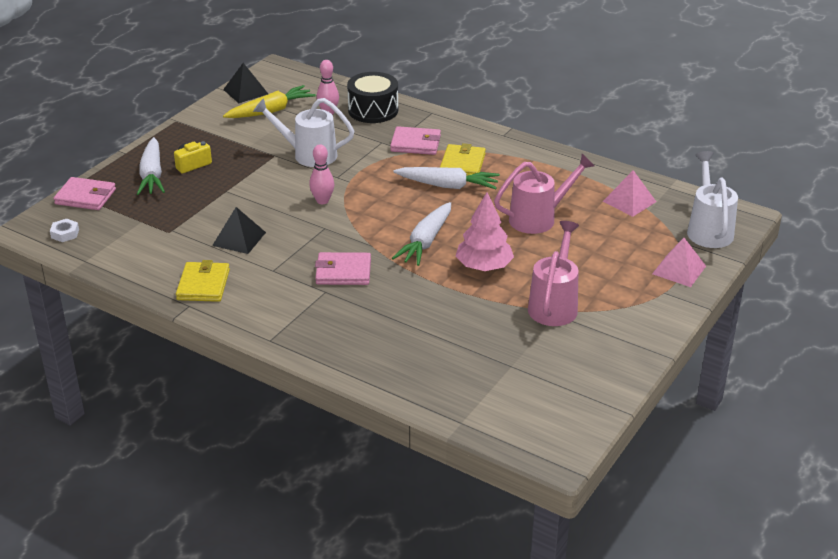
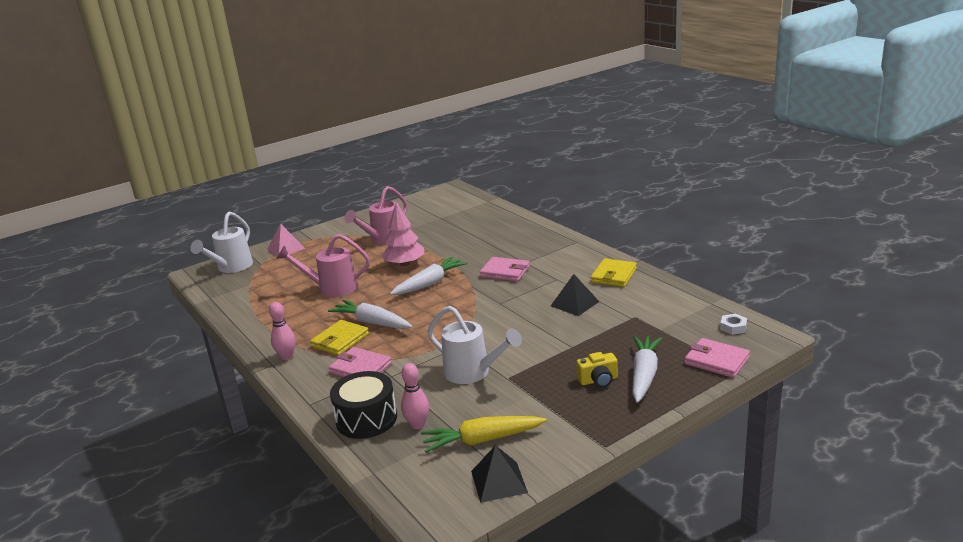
camera: 155 degrees left, 10 degrees down
pink bowling pin [309,144,334,204] -> pink bowling pin moved to [269,302,296,360]
pink pyramid [602,170,656,217] -> none

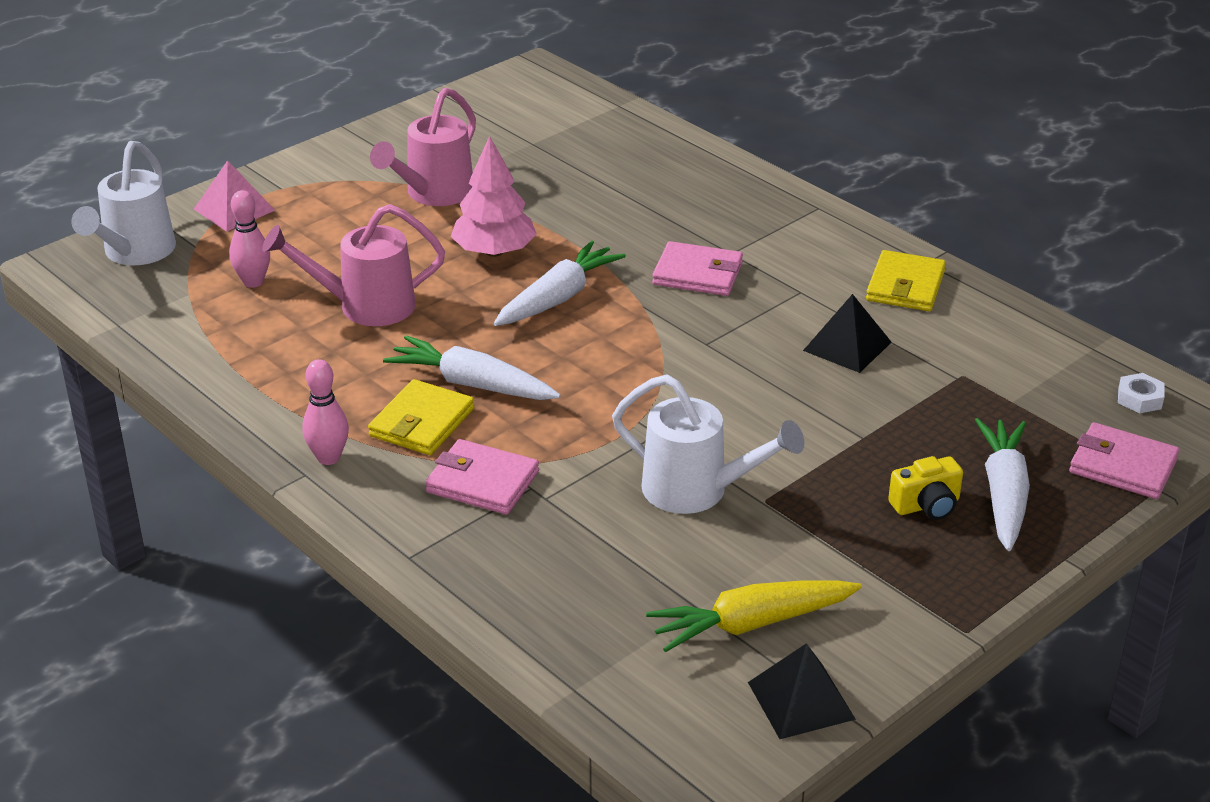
camera: 10 degrees left, 10 degrees up
black drum [330,371,397,439] -> none
pink bowling pin [401,363,429,429] -> pink bowling pin moved to [229,190,270,288]

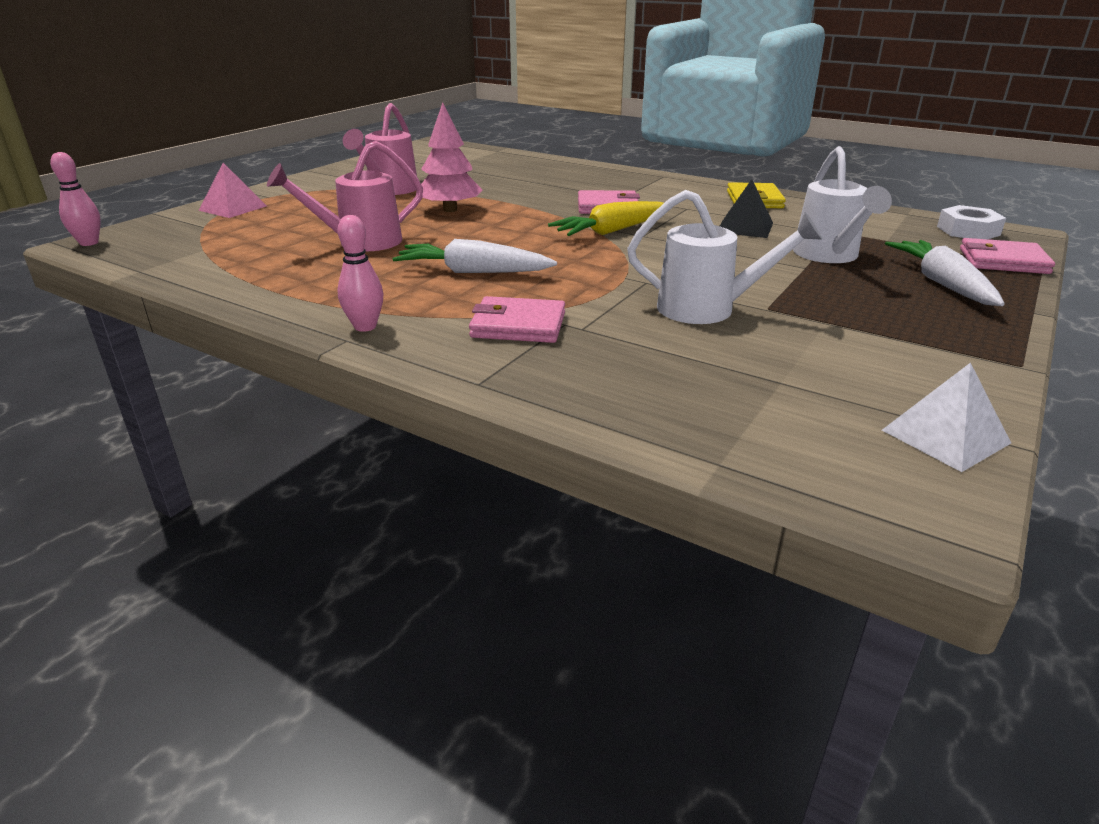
camera: 15 degrees left, 5 degrees down
white watering can [71,141,176,266] -> white watering can moved to [793,146,892,263]
pink bowling pin [229,190,270,288] -> pink bowling pin moved to [50,152,101,246]
yellow wallet [368,379,474,455] -> none
white carrot [494,240,626,326] -> none
yellow carrot [646,580,862,652] -> yellow carrot moved to [548,201,664,236]
black pyramid [748,643,856,739] -> white pyramid [882,362,1011,472]
yellow camera [888,456,963,520] -> none
white nut [1118,373,1164,413] -> white nut [937,205,1006,239], size x1.58

